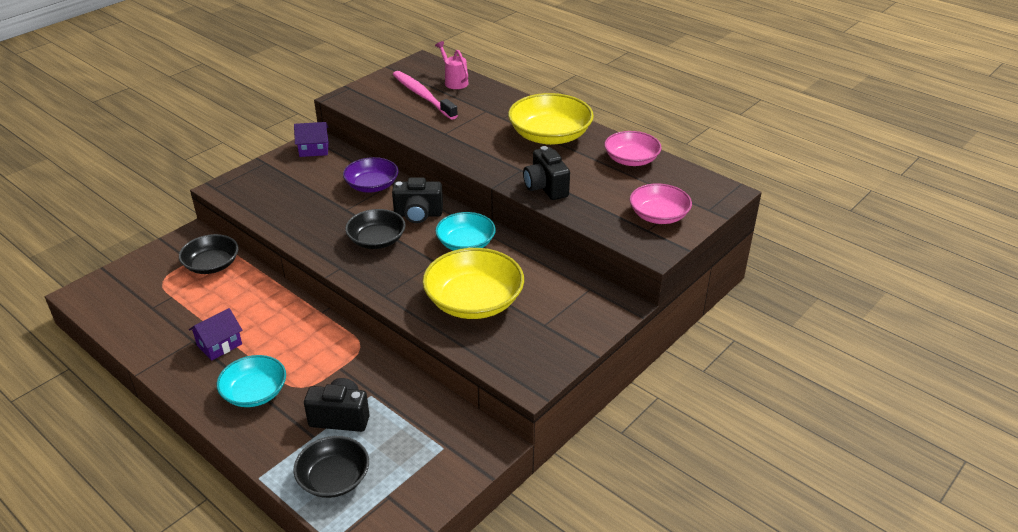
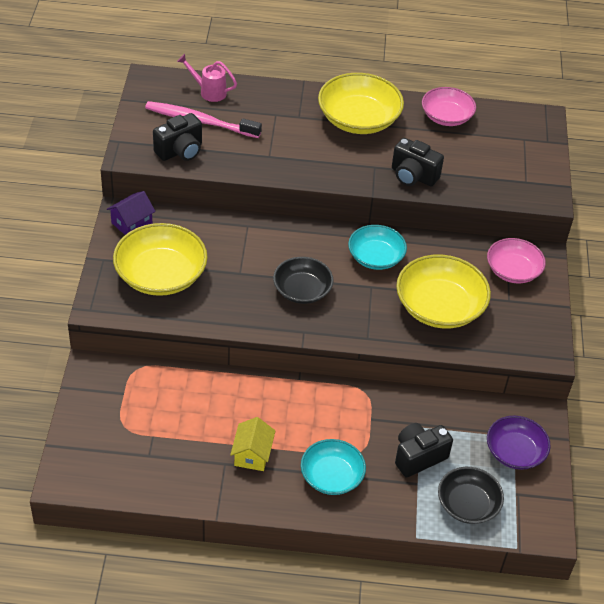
camera: 40 degrees left, 10 degrees up
black bowl [179,234,239,274] -> none
purple house [189,308,242,361] -> yellow house [230,417,275,471]
purple bowl [343,157,398,193] -> purple bowl moved to [487,416,551,470]
black camera [392,178,443,223] -> black camera moved to [153,113,202,161]
pink bowl [630,184,692,224] -> pink bowl moved to [487,238,546,283]
none -> yellow bowl [113,223,208,296]

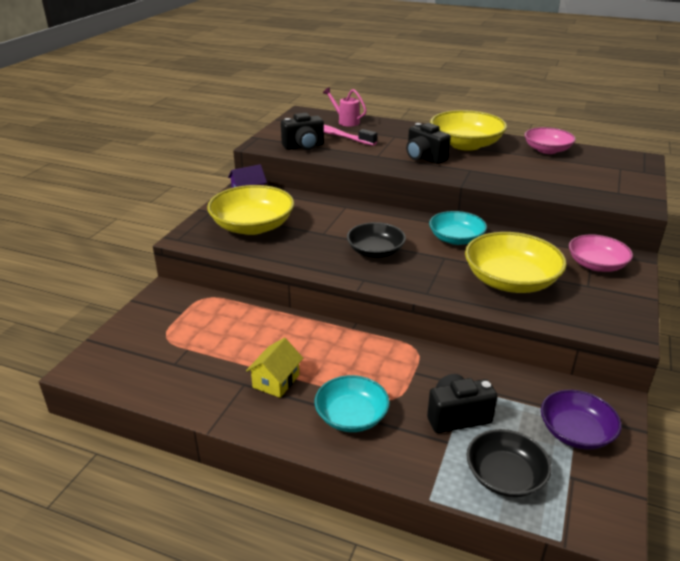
camera: 20 degrees right, 15 degrees down
black camera [392,138,444,186] -> black camera moved to [406,123,451,164]

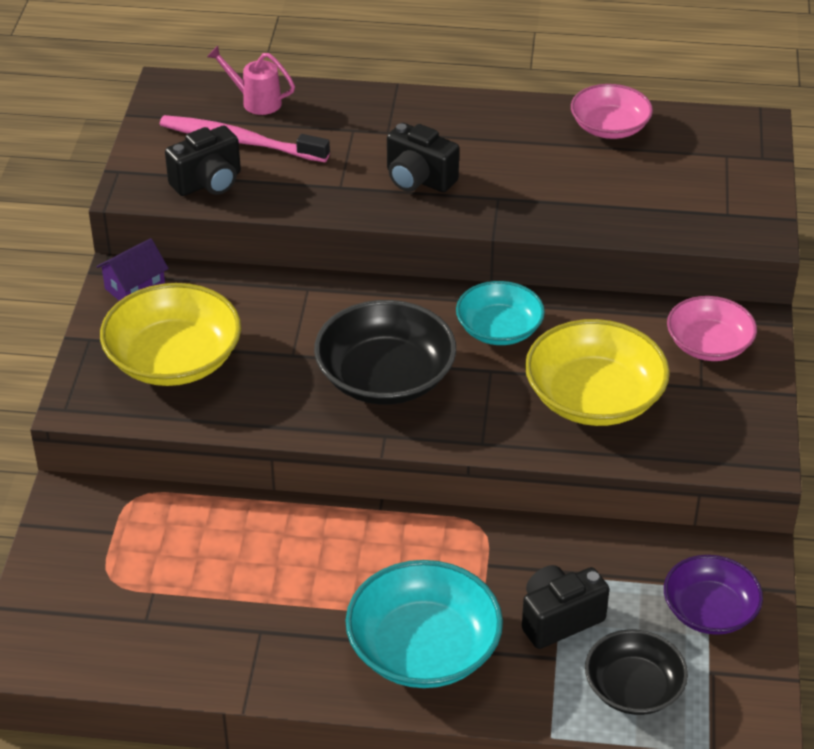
camera: 15 degrees left, 10 degrees up
yellow house [246,338,303,398] -> none
turquoise bowl [315,375,390,432] -> turquoise bowl [345,560,503,688], size x1.55
black bowl [347,222,406,258] -> black bowl [314,300,456,405], size x1.55
yellow bowl [430,110,507,151] -> none

